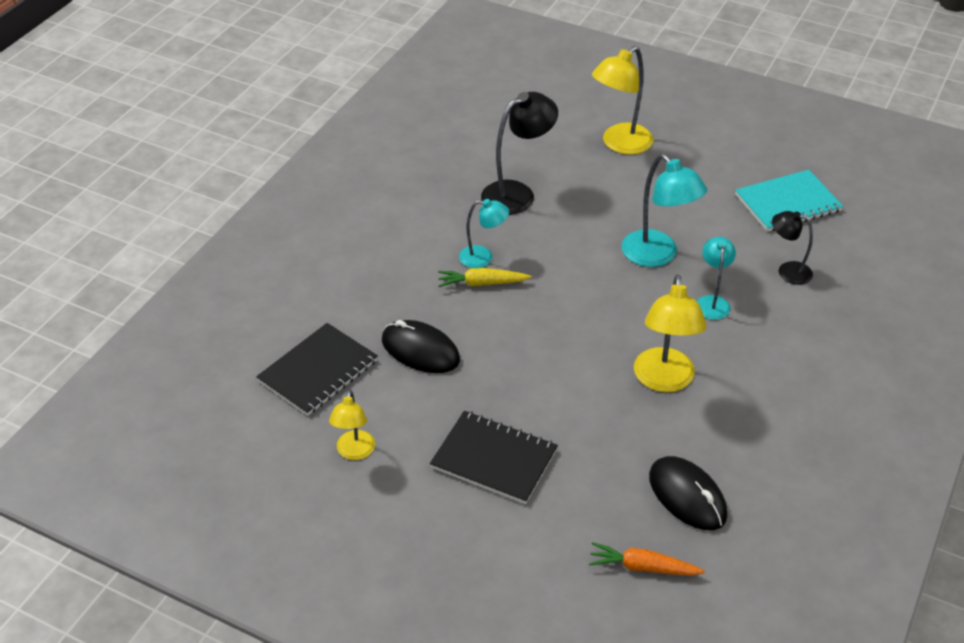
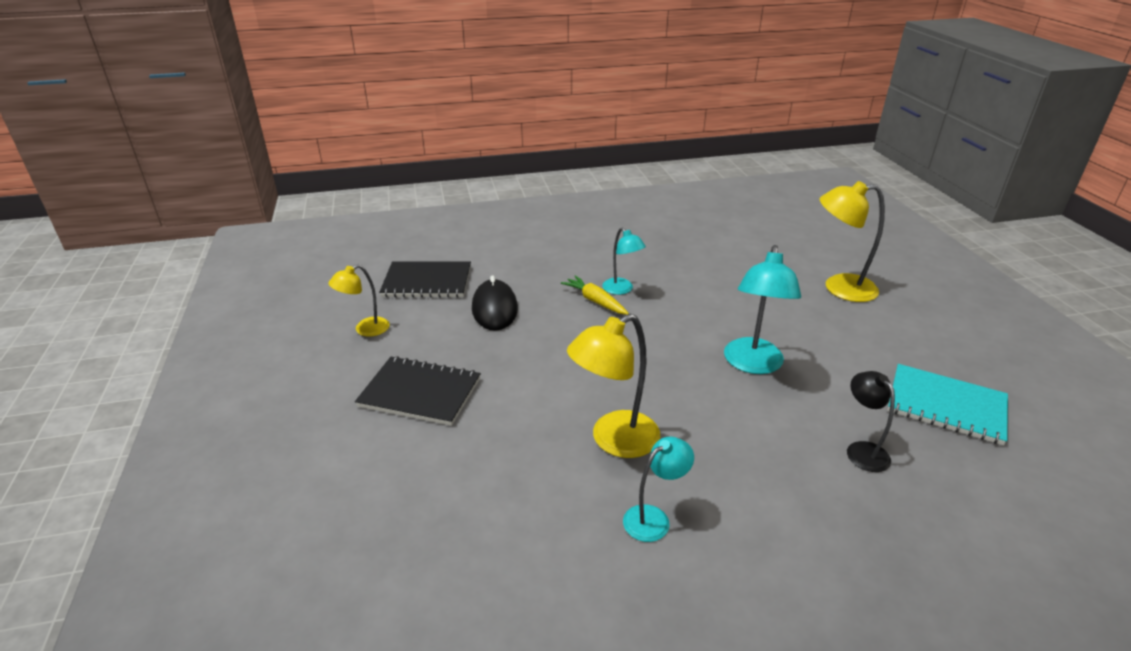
camera: 50 degrees right, 10 degrees down
black notebook [430,411,558,504] -> black notebook turned 60 degrees counterclockwise [355,356,481,426]
black lamp [481,92,558,215] -> none
orange carrot [589,542,705,576] -> none
black mouse [649,456,727,530] -> none
turquoise lamp [697,237,736,320] -> turquoise lamp moved to [623,437,694,542]

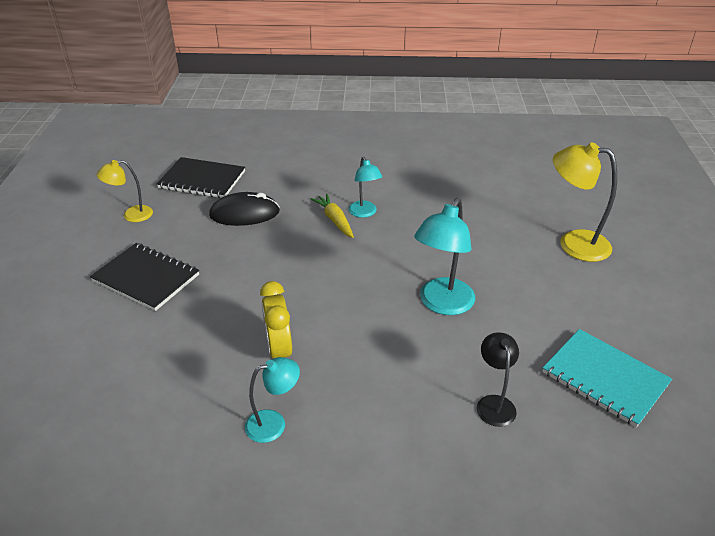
camera: 15 degrees right, 5 degrees up
black mouse [472,275,518,331] -> black mouse turned 75 degrees clockwise [209,192,280,226]
yellow lamp [567,314,660,458] -> yellow clock [260,281,292,359]

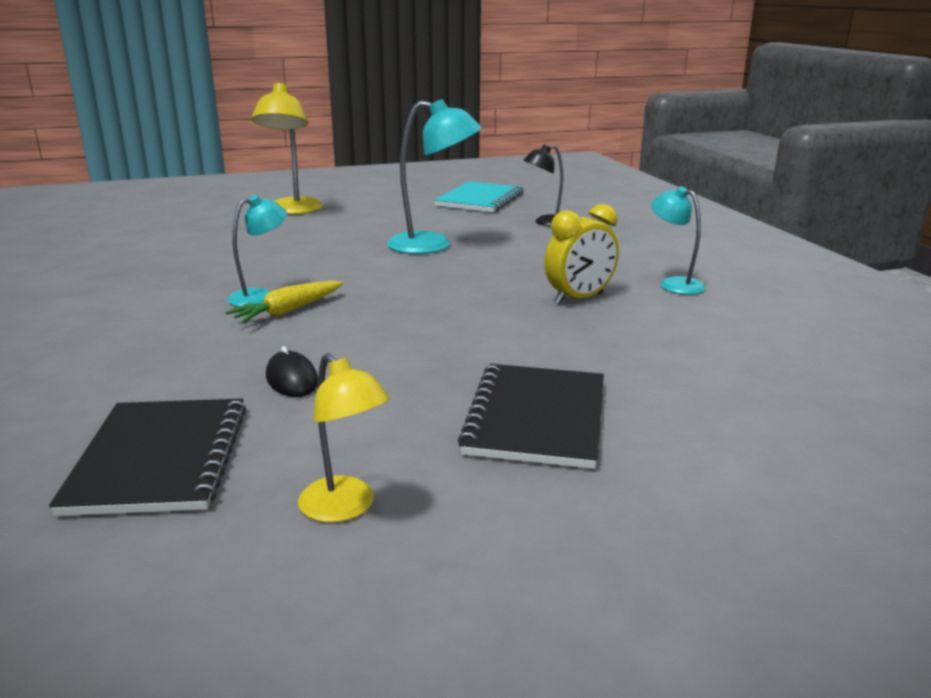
camera: 110 degrees left, 15 degrees down
black mouse [209,192,280,226] -> black mouse [266,346,318,397], size x0.59

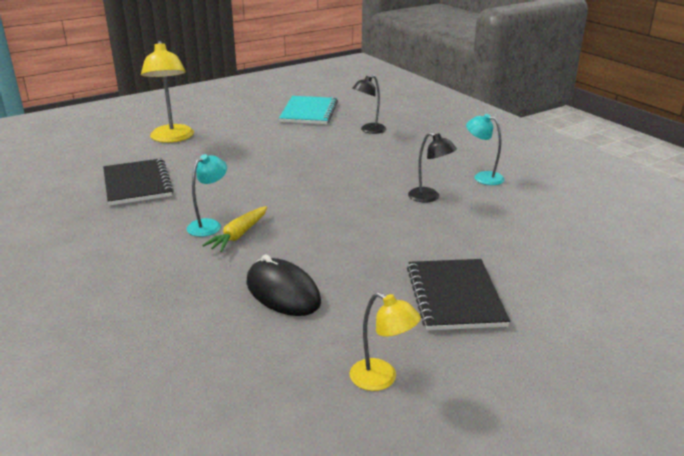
camera: 15 degrees left, 5 degrees up
black notebook [49,399,246,516] -> black notebook moved to [103,158,174,206]
black mouse [266,346,318,397] -> black mouse [246,254,321,316], size x1.71
turquoise lamp [387,99,482,254] -> none
yellow clock [544,204,619,304] -> black lamp [408,132,457,203]

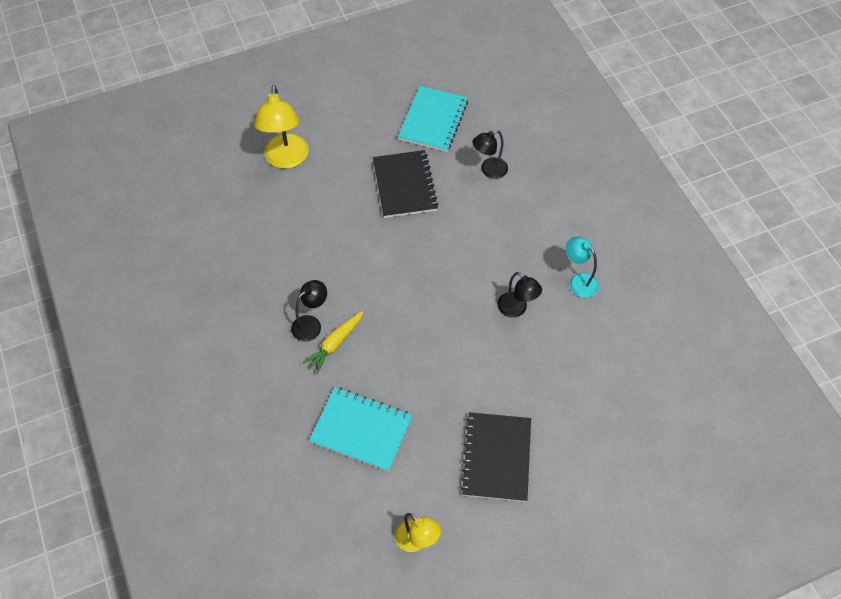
camera: 10 degrees right, 30 degrees up
black notebook [103,158,174,206] -> black notebook moved to [373,150,439,218]
turquoise lamp [187,154,227,237] -> black lamp [291,280,327,342]
black mouse [246,254,321,316] -> turquoise notebook [309,387,412,472]

